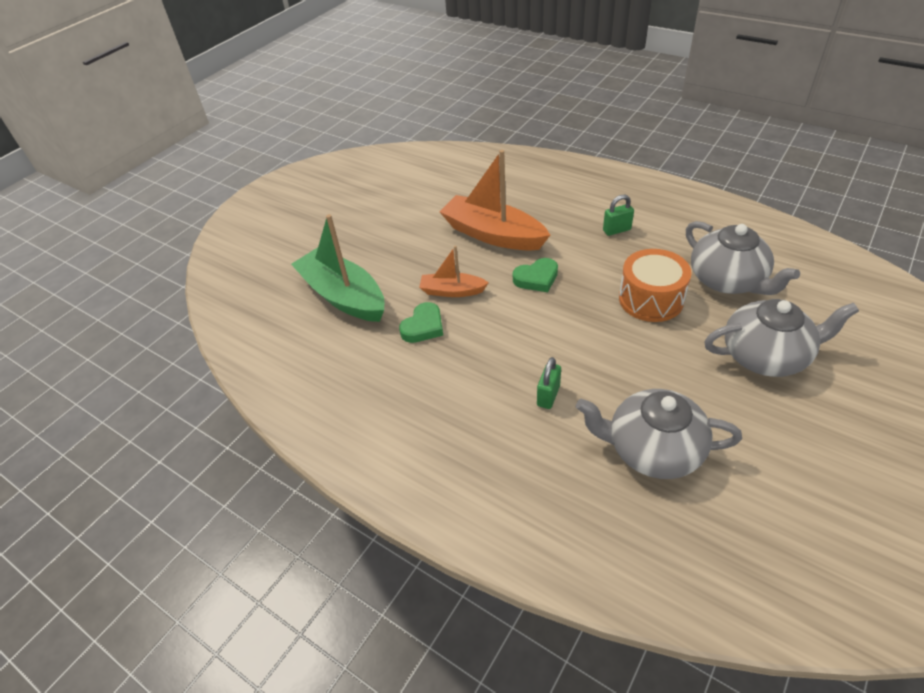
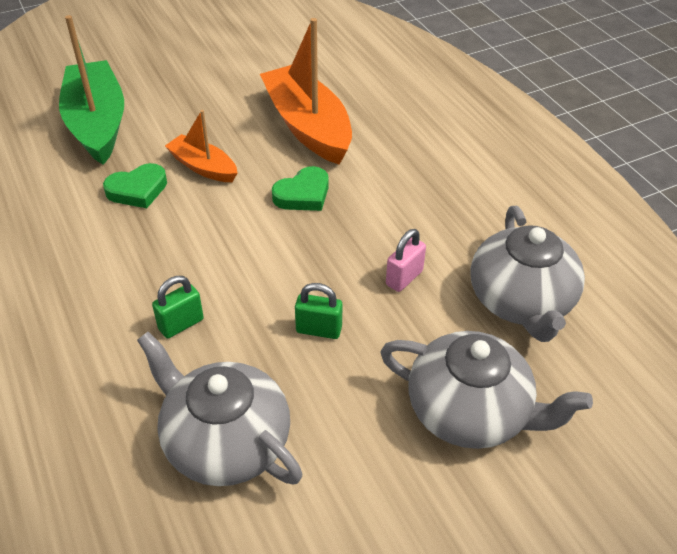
camera: 25 degrees right, 0 degrees up
green heart [513,258,558,292] -> green heart turned 45 degrees counterclockwise [272,166,329,211]
green padlock [603,195,634,236] -> green padlock moved to [295,283,343,339]
orange drum [619,249,692,322] -> pink padlock [386,229,426,292]

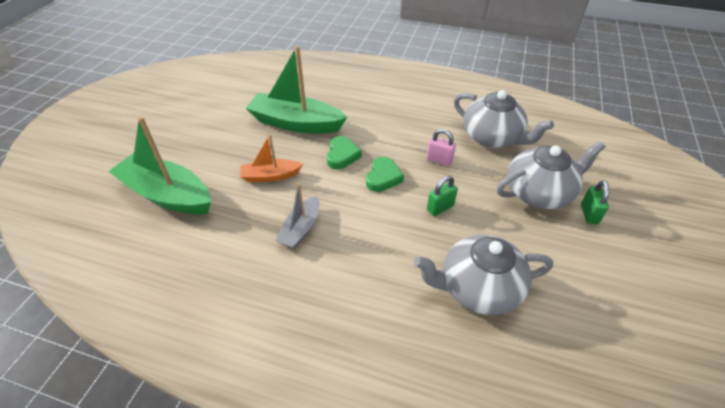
camera: 45 degrees left, 0 degrees up
green heart [103,163,167,208] -> green heart moved to [366,157,404,192]
green padlock [152,276,204,338] -> green padlock moved to [581,180,609,224]
orange boat [260,18,352,165] -> green boat [246,46,347,134]
pink padlock [386,229,426,292] -> pink padlock turned 60 degrees counterclockwise [427,129,456,166]
none -> grey boat [275,183,319,249]

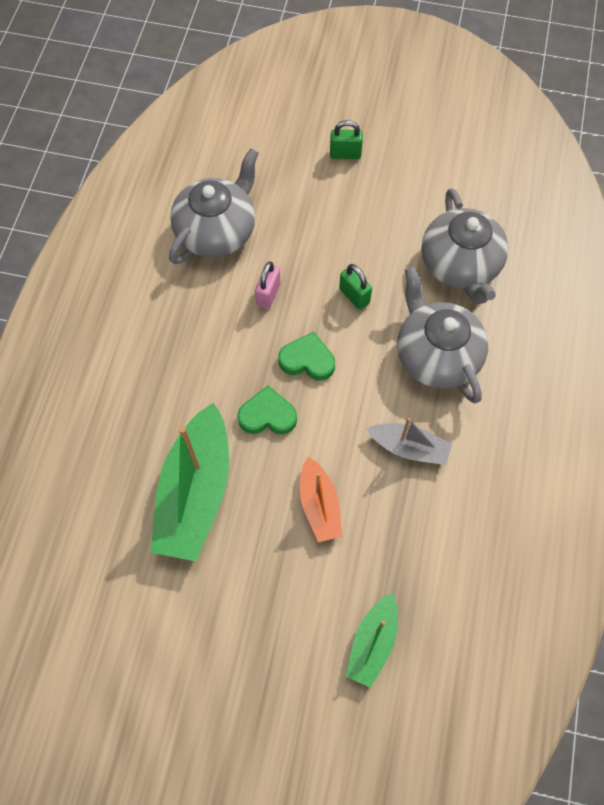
camera: 95 degrees left, 20 degrees up
green boat [108,117,211,214] -> green boat [346,593,398,688], size x0.54
grey teapot [497,141,606,209] -> grey teapot moved to [397,266,488,403]

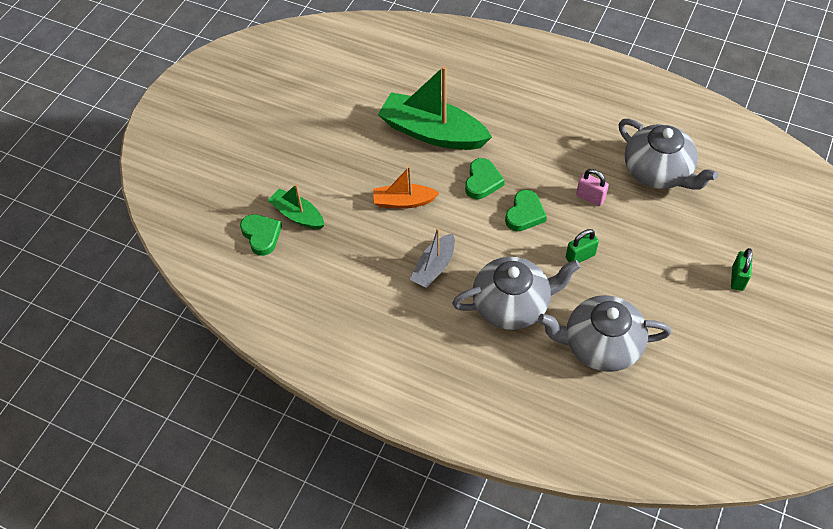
camera: 105 degrees right, 10 degrees down
none -> green heart [240,214,282,256]

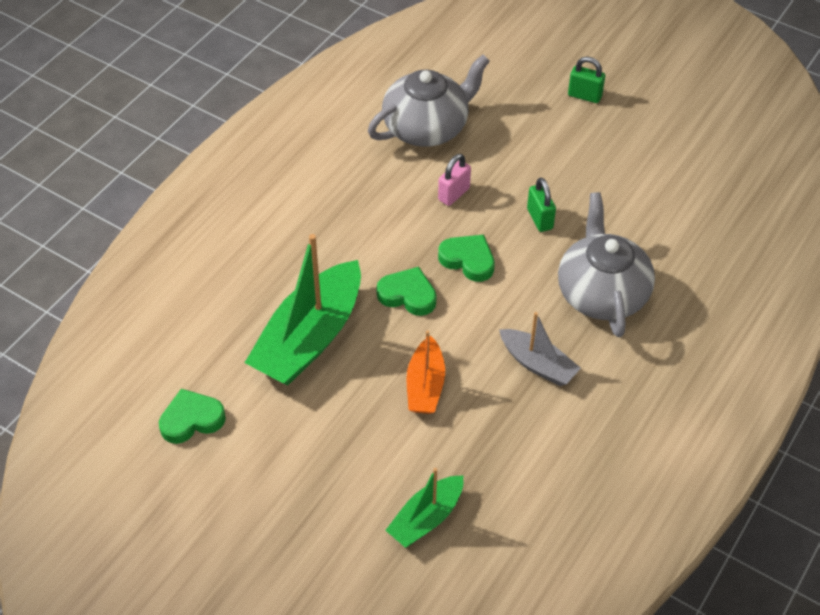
camera: 85 degrees left, 5 degrees down
green heart [240,214,282,256] -> green heart moved to [159,389,226,444]
grey teapot [538,295,671,372] -> none

